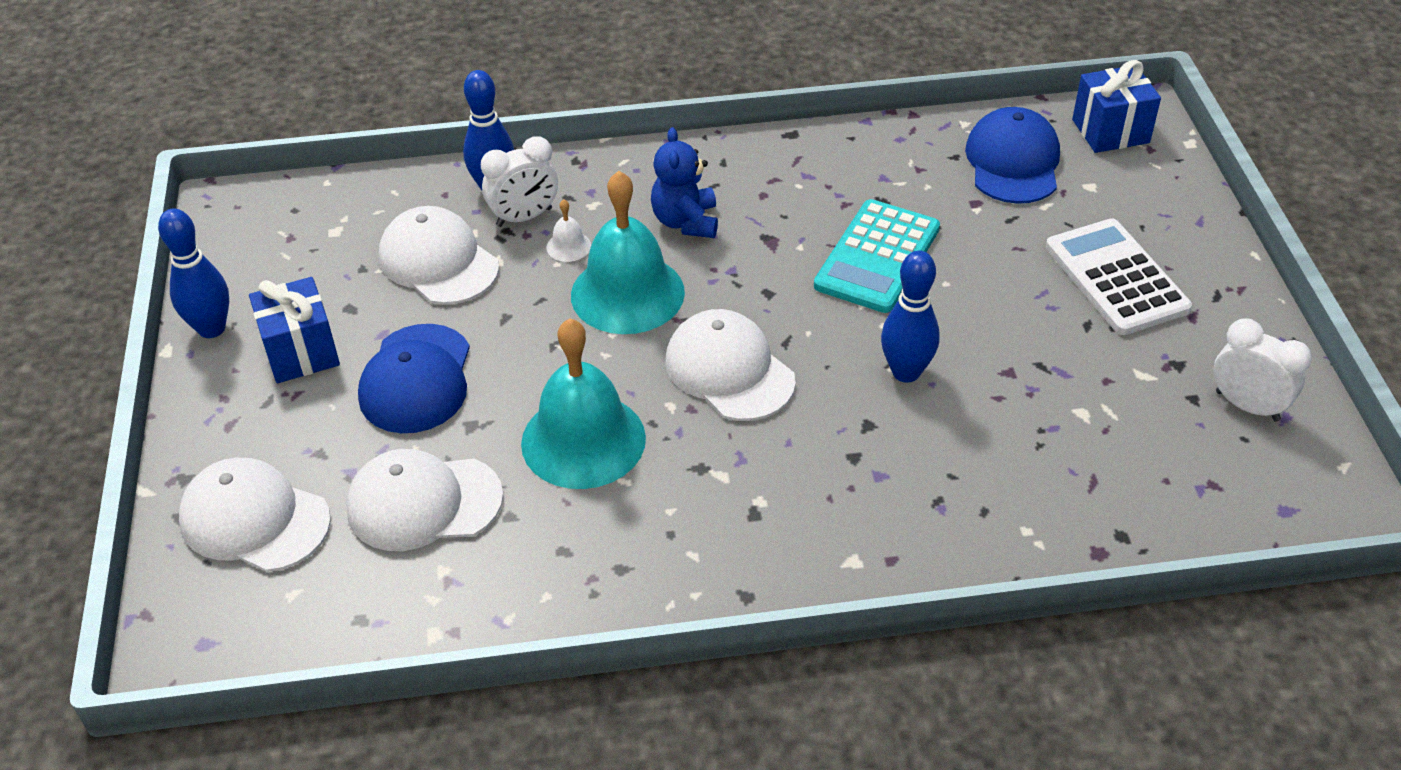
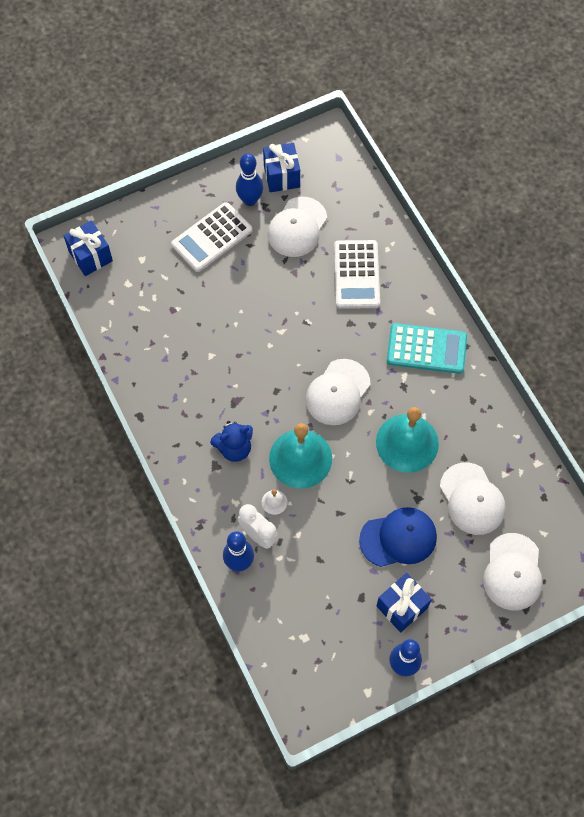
camera: 110 degrees left, 20 degrees up
white cap [379,206,499,305] -> white cap moved to [267,197,327,257]
turquoise calculator [814,199,940,313] -> turquoise calculator moved to [387,323,467,374]
blue bowling pin [881,251,940,383] -> blue bowling pin moved to [236,153,263,206]
blue cap [965,107,1060,204] -> none
white clock [1214,319,1312,422] -> blue gift [263,143,300,192]
none -> white calculator [334,240,380,309]

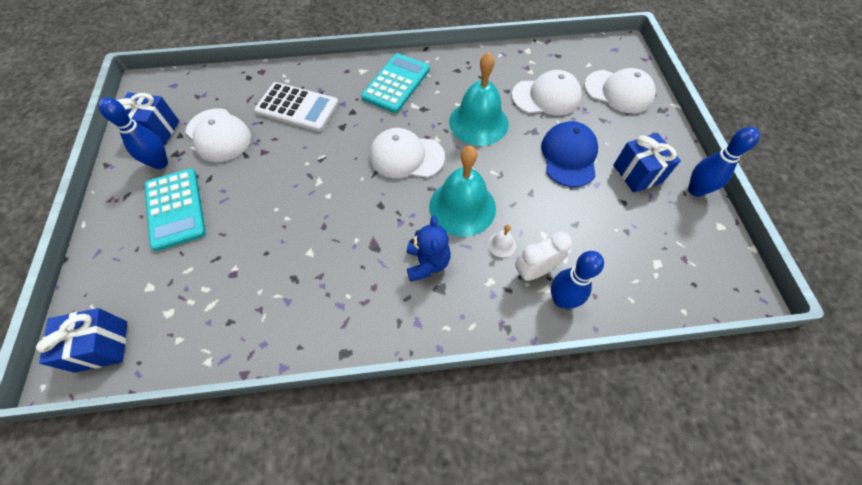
camera: 70 degrees left, 5 degrees down
white calculator [171,202,253,272] -> turquoise calculator [144,169,206,251]
white cap [306,359,371,425] -> white cap turned 135 degrees clockwise [370,128,445,178]

